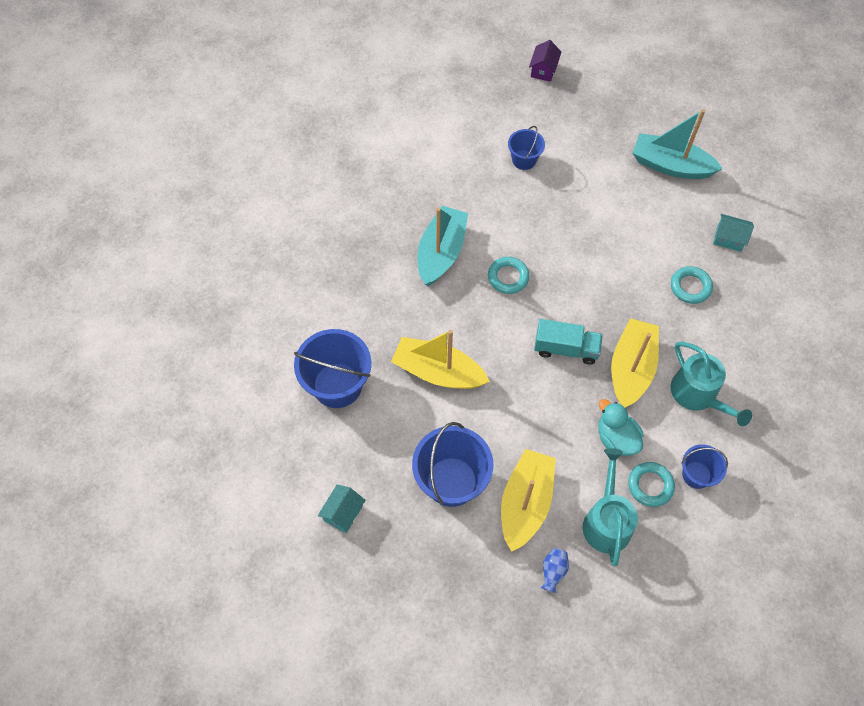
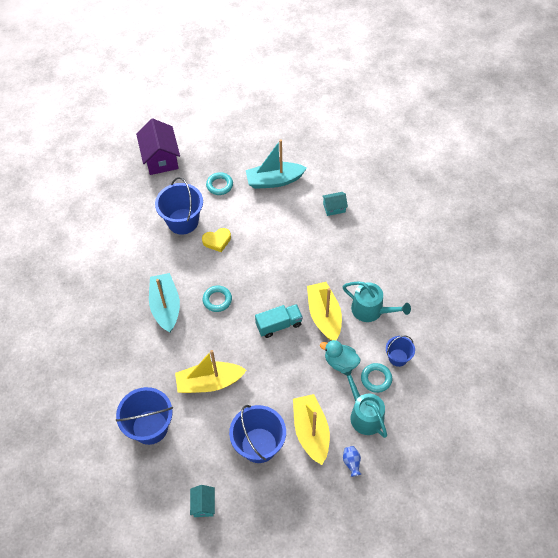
camera: 30 degrees left, 5 degrees down
blue bucket [508,126,545,170] -> blue bucket [155,177,203,235], size x1.80
purple house [529,40,561,82] -> purple house [136,118,180,175], size x1.94
turquoise ring [671,266,713,304] -> turquoise ring moved to [206,172,233,195]
none -> yellow heart [202,228,231,252]

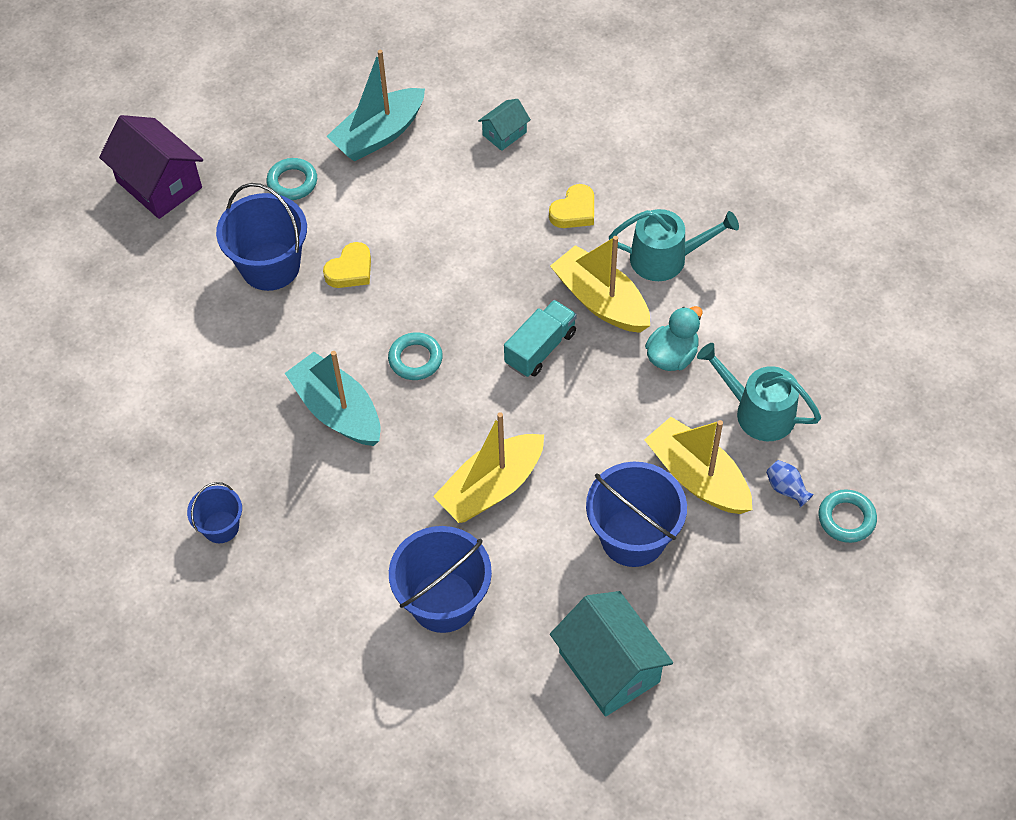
camera: 30 degrees left, 0 degrees up
turquoise house [190,485,215,517] -> turquoise house [550,591,673,717], size x1.94
turquoise duck [320,340,360,372] -> turquoise duck turned 135 degrees clockwise [645,306,702,371]
turquoise ring [361,363,392,393] -> turquoise ring moved to [819,489,877,543]
blue bucket [386,336,415,367] -> blue bucket moved to [187,482,242,543]
none -> yellow heart [549,184,594,228]

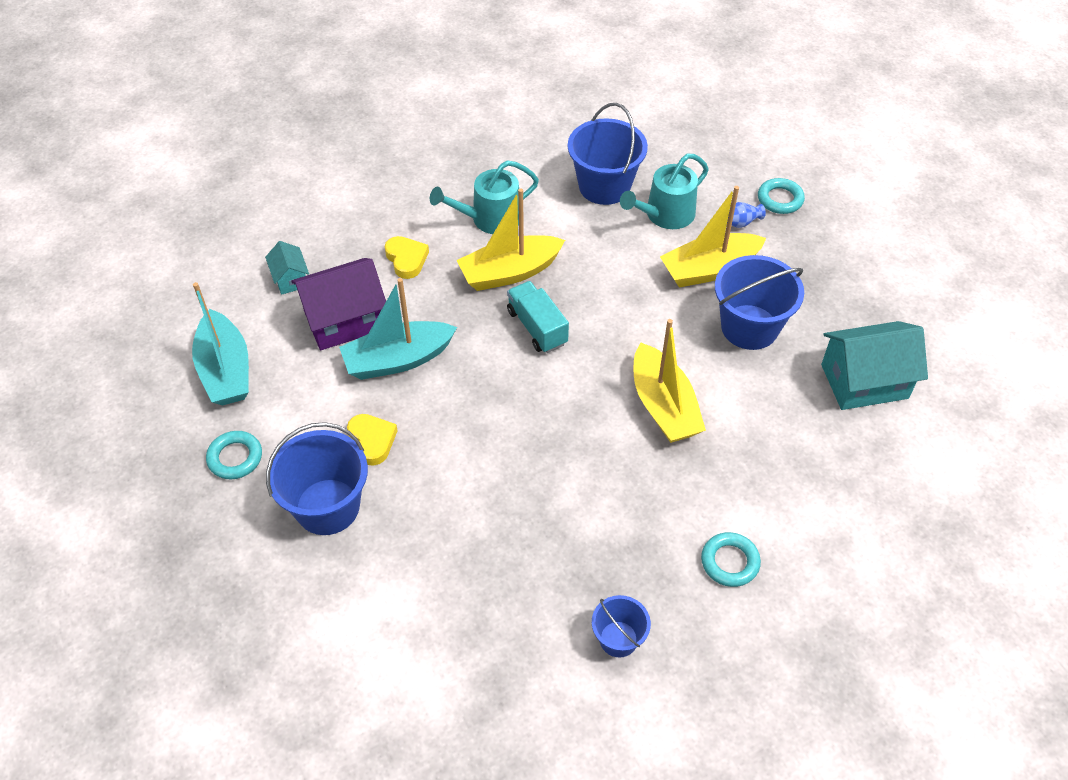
camera: 70 degrees left, 5 degrees down
purple house [99,115,203,219] -> purple house moved to [291,258,386,350]
turquoise boat [285,351,380,446] -> turquoise boat moved to [339,278,457,380]
turquoise ring [388,332,443,380] -> turquoise ring moved to [701,532,761,587]
blue bucket [389,526,492,633] -> blue bucket moved to [568,103,648,205]
turquoise watering can [609,209,739,281] -> turquoise watering can turned 135 degrees counterclockwise [430,160,539,234]
turquoise duck [645,306,702,371] -> none

